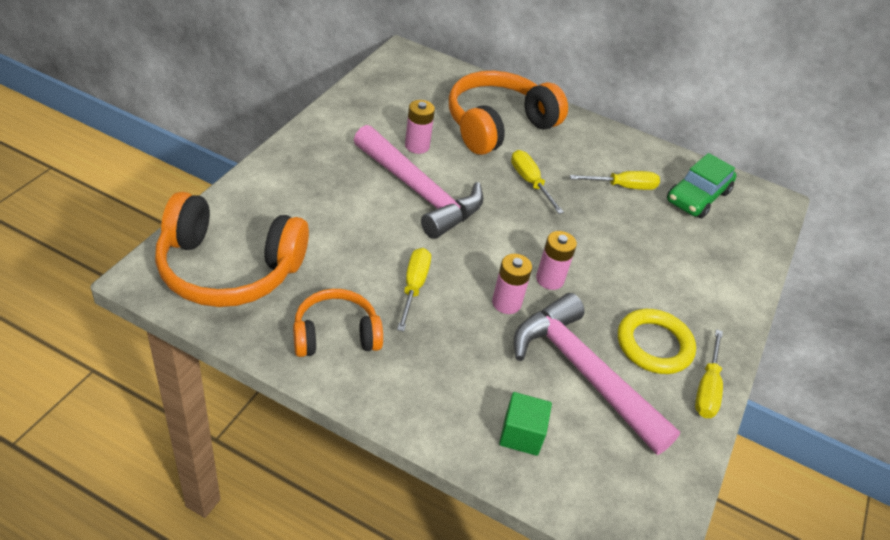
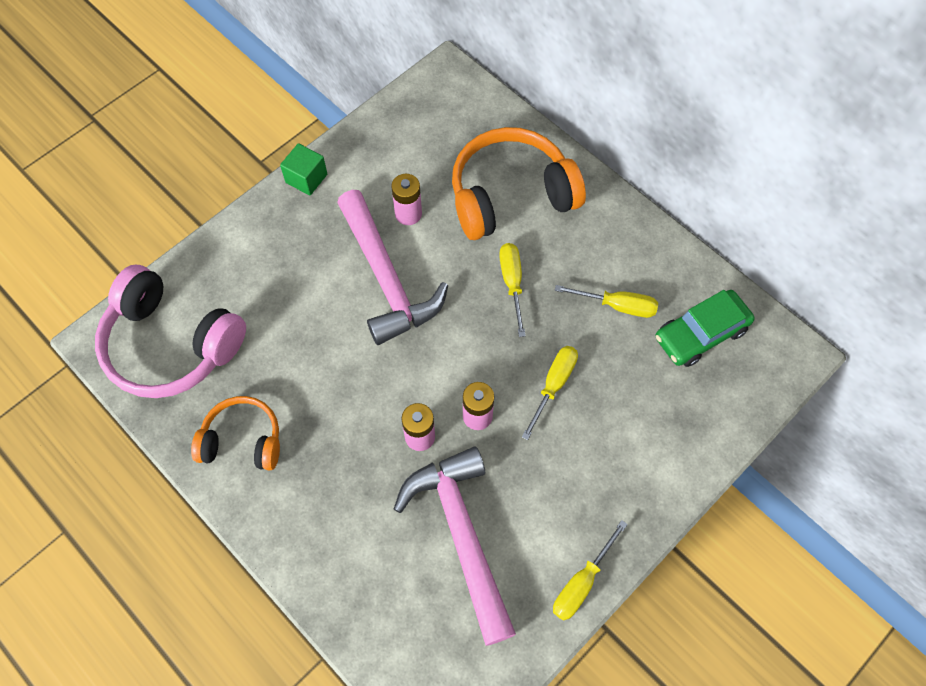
camera: 25 degrees right, 20 degrees up
orange headphones [155,192,309,307] -> pink headphones [95,265,246,398]
yellow screwdriver [397,248,431,332] -> yellow screwdriver moved to [522,346,578,440]
green cube [499,392,552,456] -> green cube moved to [280,143,327,196]
yellow ring [618,309,696,374] -> none

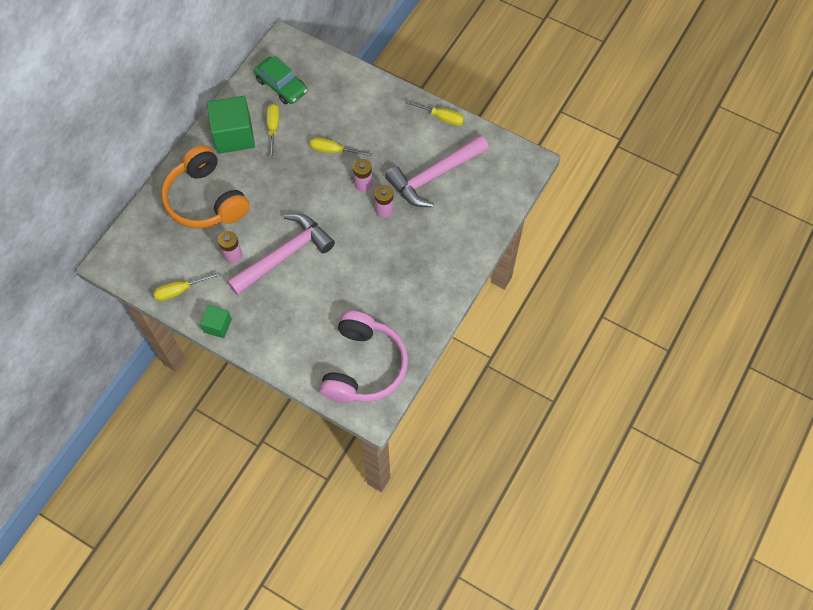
camera: 105 degrees left, 0 degrees up
orange headphones [191,396,280,471] -> none
yellow screwdriver [499,243,526,337] -> yellow screwdriver moved to [153,272,220,301]
none -> green cube [207,96,255,154]

